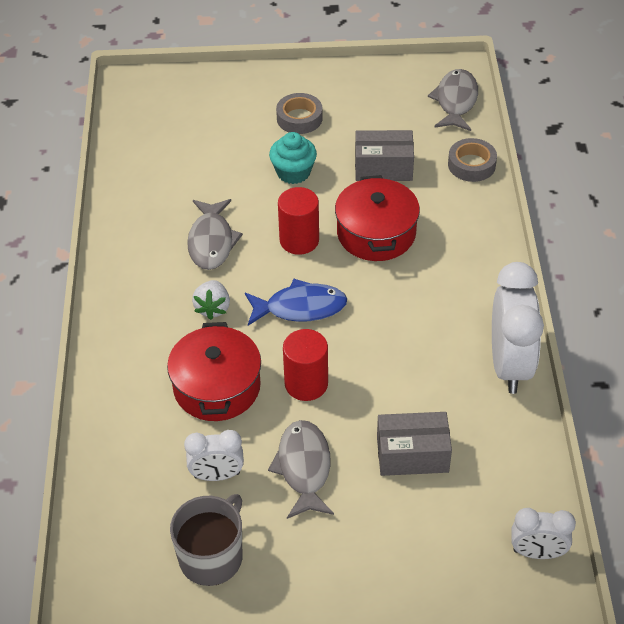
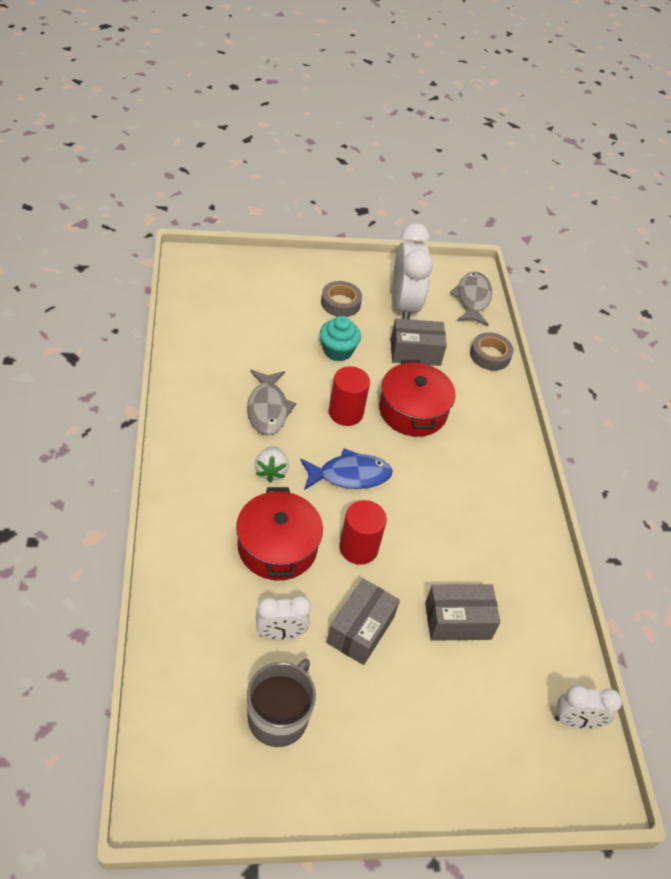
camera: 10 degrees left, 0 degrees up
grey fish [268,420,334,519] -> grey box [327,579,400,665]
white clock [492,262,544,394] -> white clock moved to [392,223,433,319]

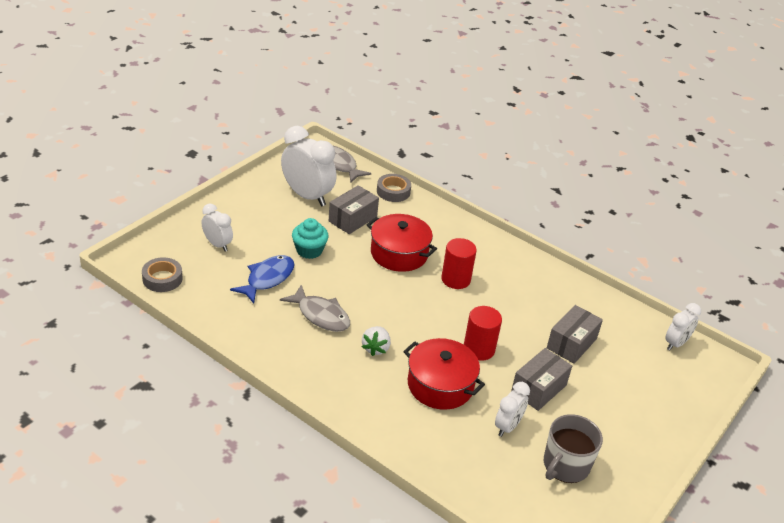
camera: 45 degrees left, 10 degrees down
grey mug [247,659,316,747] -> grey mug turned 120 degrees counterclockwise [544,414,603,483]
white strawberry [255,446,289,482] -> white strawberry turned 60 degrees clockwise [362,326,391,356]
blue fish [300,448,392,490] -> blue fish moved to [230,255,295,304]
grey tape [321,281,362,317] -> grey tape moved to [142,257,183,292]
grey box [327,579,400,665] -> grey box turned 60 degrees clockwise [511,348,572,411]
red cylinder [329,366,370,426] -> red cylinder moved to [441,238,477,289]
none -> white clock [201,204,233,252]

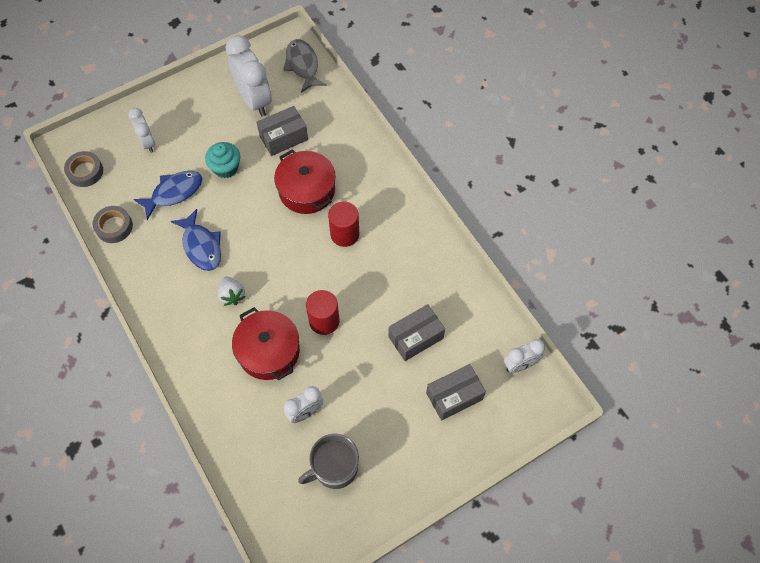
camera: 25 degrees right, 25 degrees up
grey fish [280,285,350,332] -> blue fish [171,209,221,271]
white strawberry [362,326,391,356] -> white strawberry turned 60 degrees counterclockwise [218,277,245,306]
grey tape [377,174,411,202] -> grey tape moved to [93,206,133,243]
grey box [511,348,572,411] -> grey box moved to [426,364,486,421]

